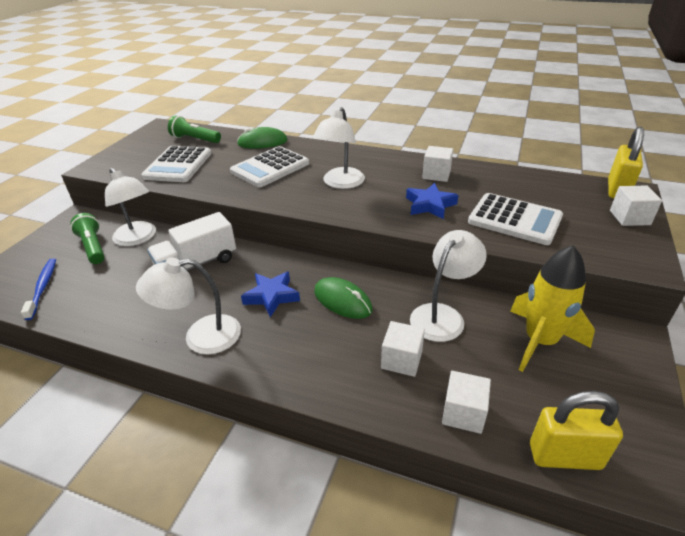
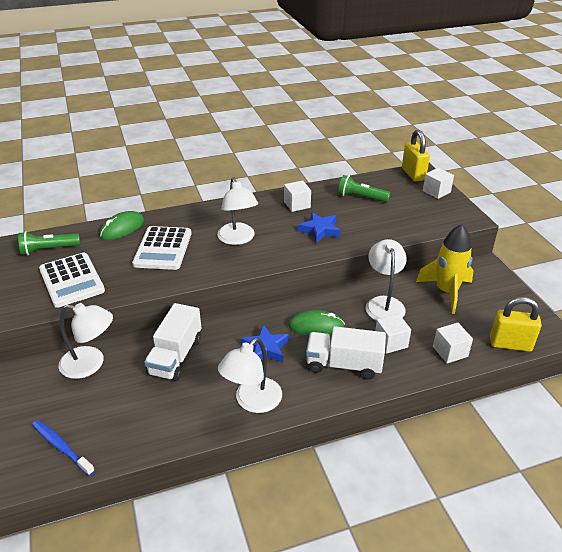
camera: 40 degrees left, 0 degrees up
green flashlight [70,213,105,264] -> green flashlight moved to [338,175,390,202]
white calculator [468,193,563,245] -> none
yellow padlock [530,391,623,470] -> yellow padlock turned 45 degrees clockwise [490,297,542,352]
none -> white truck [306,326,386,379]

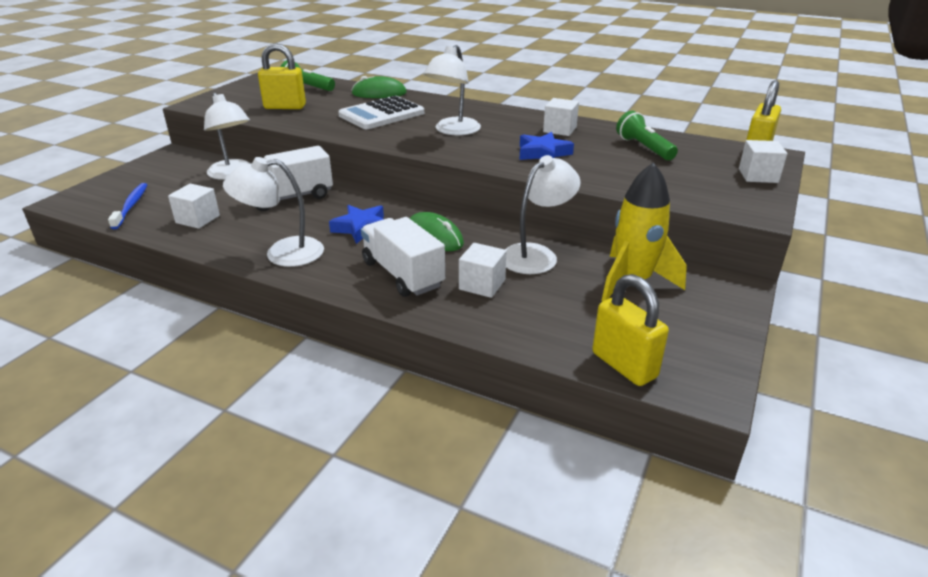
camera: 45 degrees right, 5 degrees down
white calculator [39,253,105,308] -> yellow padlock [258,43,306,109]
white cube [433,322,473,363] -> white cube moved to [168,184,220,229]

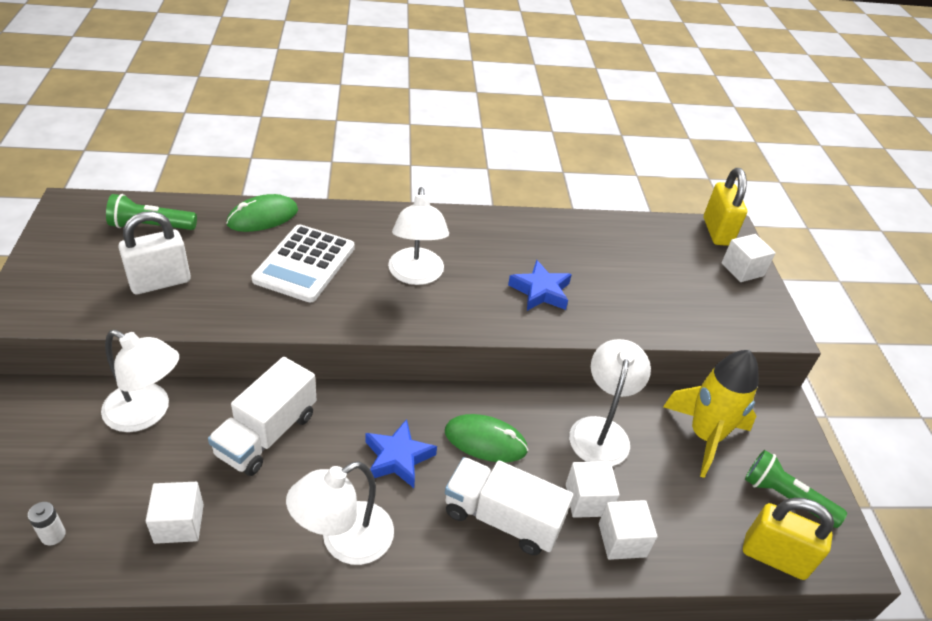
camera: 35 degrees left, 10 degrees up
blue toothbrush [108,183,147,229] -> white battery [28,502,66,545]
yellow padlock [258,43,306,109] -> white padlock [118,211,191,294]
white cube [543,98,579,136] -> white cube moved to [599,500,658,560]
green flashlight [616,111,678,160] -> green flashlight moved to [745,450,847,528]

